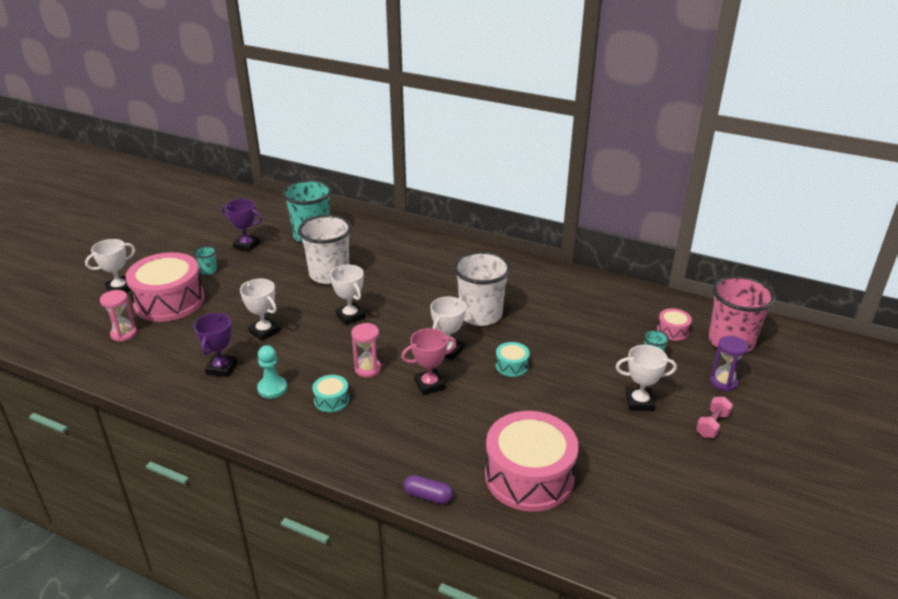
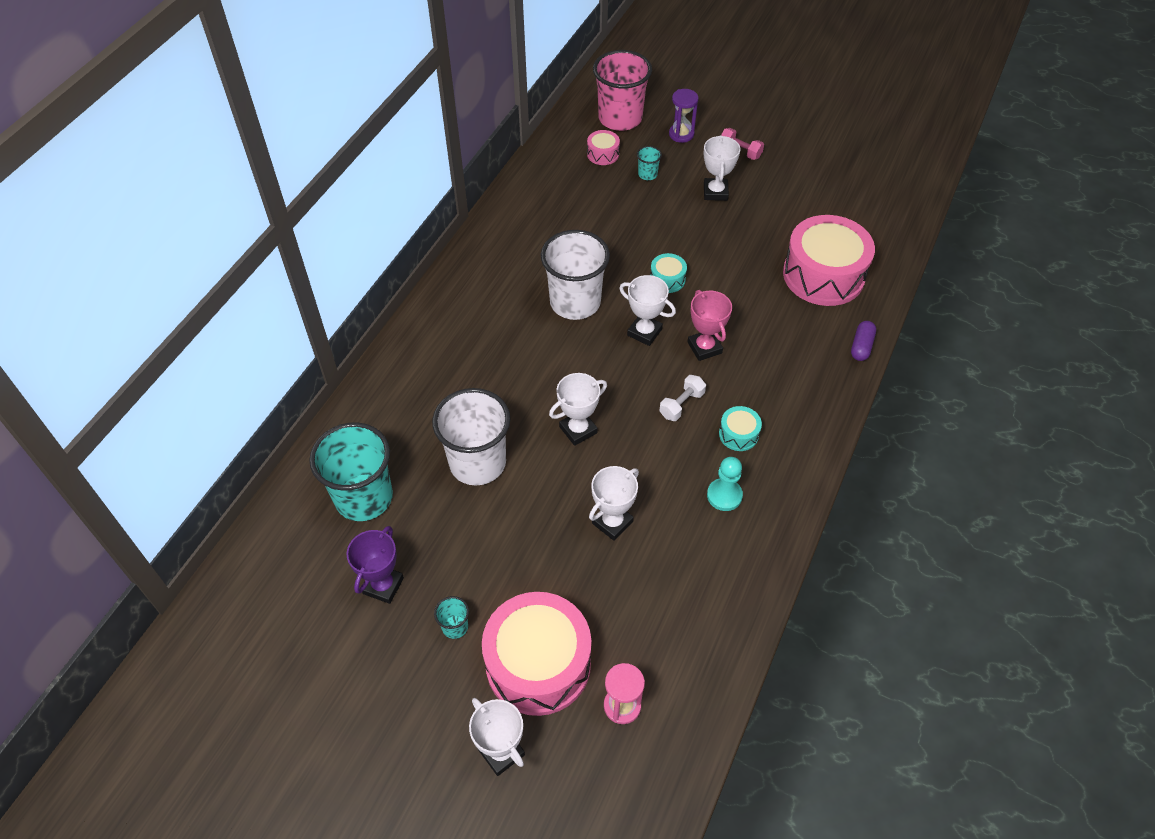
camera: 90 degrees left, 20 degrees up
purple trophy [194,313,237,377] -> none
pink hourglass [351,323,381,378] -> white dumbbell [659,375,706,421]

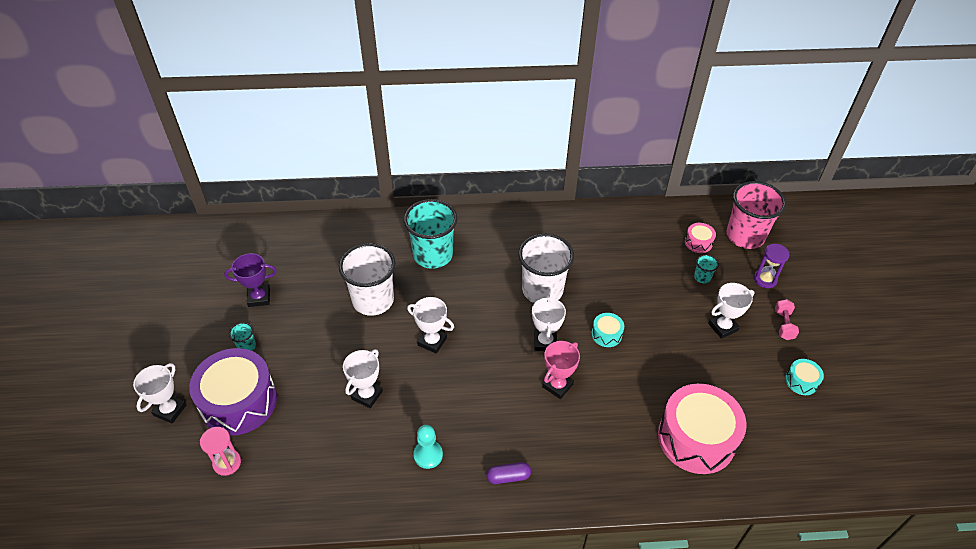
camera: 60 degrees right, 5 degrees down
turquoise cup [309,422,393,521] -> turquoise cup moved to [404,199,457,269]
pink drum [482,592,591,716] -> purple drum [189,348,277,435]
white trophy [589,466,639,541] -> white trophy turned 75 degrees counterclockwise [343,349,383,408]
white dumbbell [659,375,706,421] -> none
turquoise drum [719,406,762,451] -> turquoise drum moved to [785,359,824,395]
purple capsule [851,321,876,361] -> purple capsule moved to [486,462,531,484]

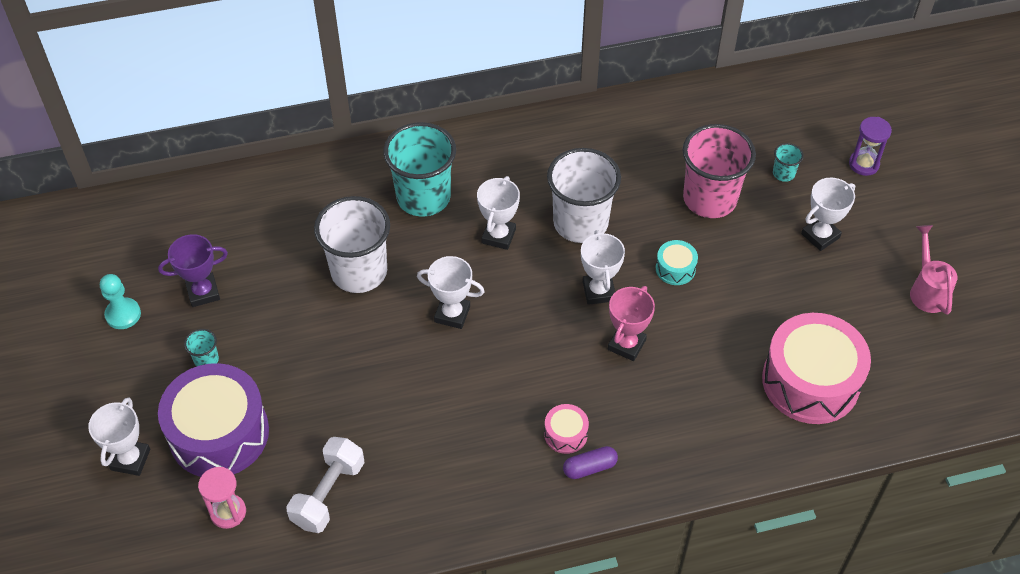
camera: 10 degrees left, 5 degrees up
white trophy [343,349,383,408] -> white trophy moved to [477,176,520,250]
turquoise pawn [413,425,443,469] -> turquoise pawn moved to [100,274,141,329]
pink drum [685,223,716,253] -> pink drum moved to [544,404,589,454]
pink cup [726,181,786,249] -> pink cup moved to [682,124,756,218]
pink dumbbell [775,299,799,340] -> none
turquoise drum [785,359,824,395] -> pink watering can [910,225,957,315]
none -> white dumbbell [286,437,364,533]

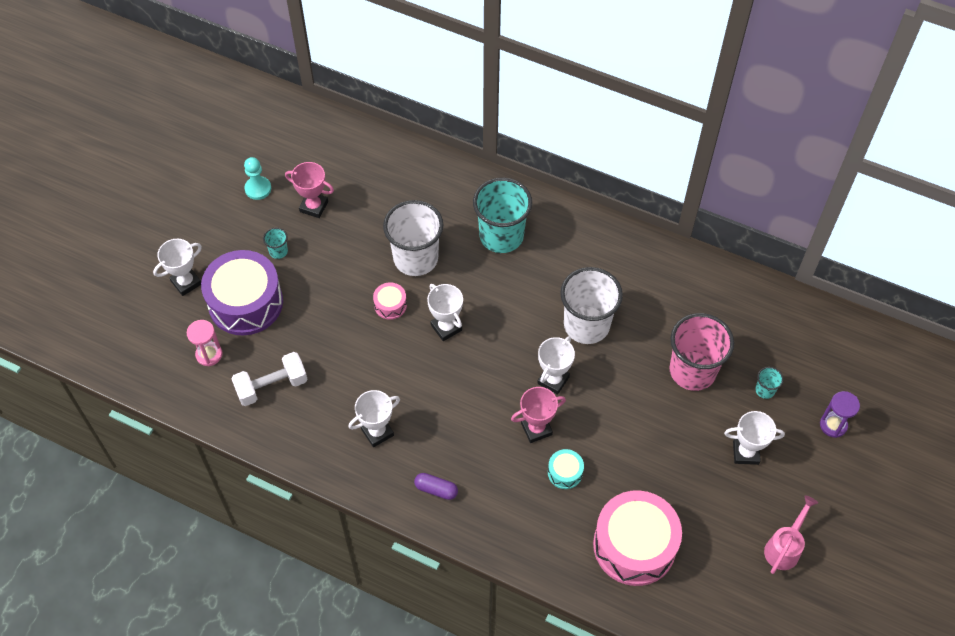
camera: 40 degrees right, 5 degrees up
purple trophy [158,234,228,307] -> pink trophy [285,162,334,218]
white trophy [477,176,520,250] -> white trophy moved to [349,390,400,447]
pink drum [544,404,589,454] -> pink drum moved to [373,282,407,320]
turquoise drum [656,240,698,285] -> turquoise drum moved to [548,449,584,489]

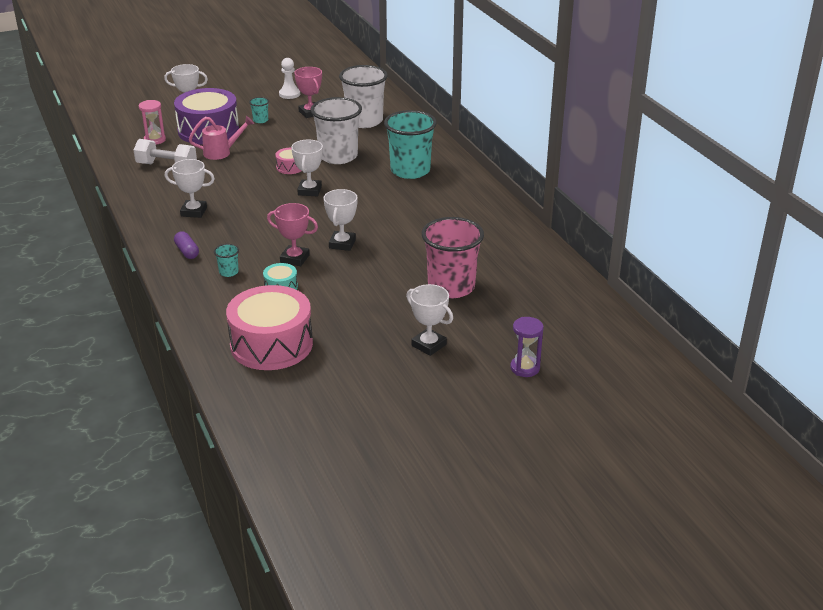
camera: 40 degrees right, 25 degrees down
turquoise pawn [244,157,271,200] -> white pawn [279,58,300,99]
white trophy [537,336,575,395] -> white trophy turned 60 degrees counterclockwise [323,189,358,251]
white cup [560,267,623,344] -> white cup moved to [339,65,388,128]
turquoise cup [755,367,784,399] -> turquoise cup moved to [214,244,239,277]
pink watering can [764,495,818,574] -> pink watering can moved to [189,116,254,160]

